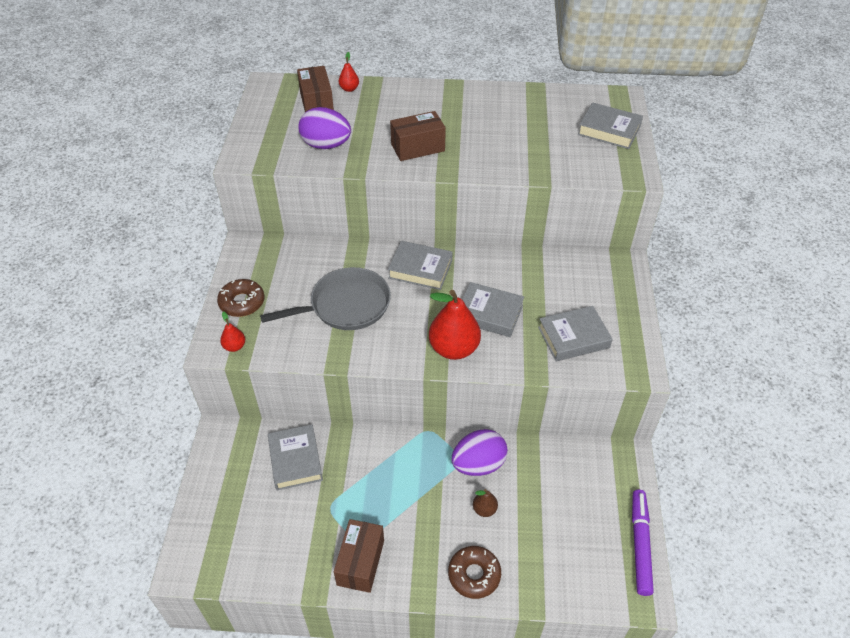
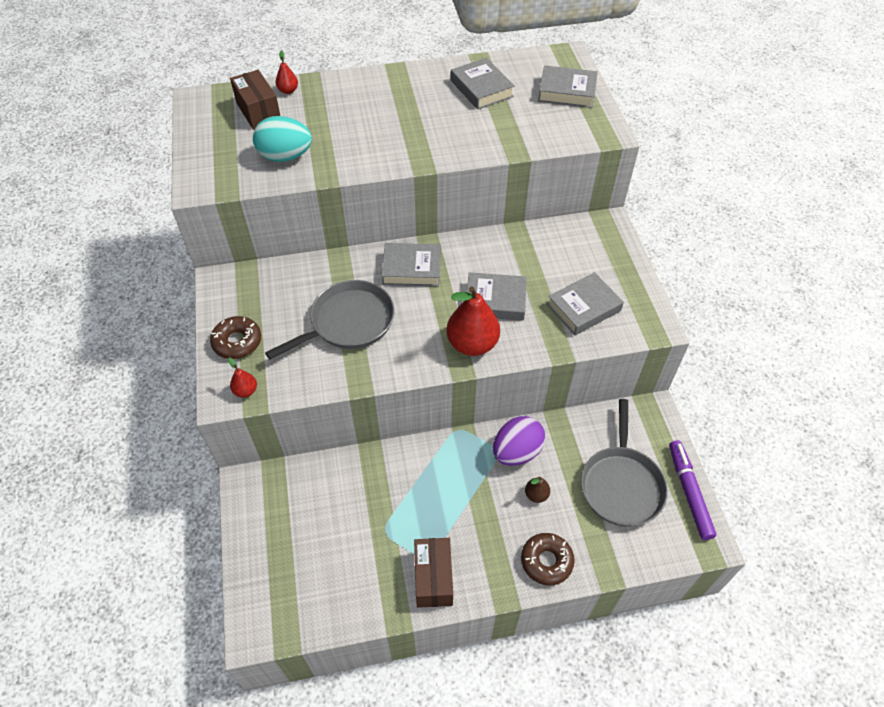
camera: 15 degrees left, 5 degrees up
grey book [268,424,323,491] -> grey book moved to [451,58,515,110]
purple egg [299,107,351,149] -> turquoise egg [253,116,312,162]
brown box [390,111,446,161] -> none
none -> grey pan [581,399,668,527]

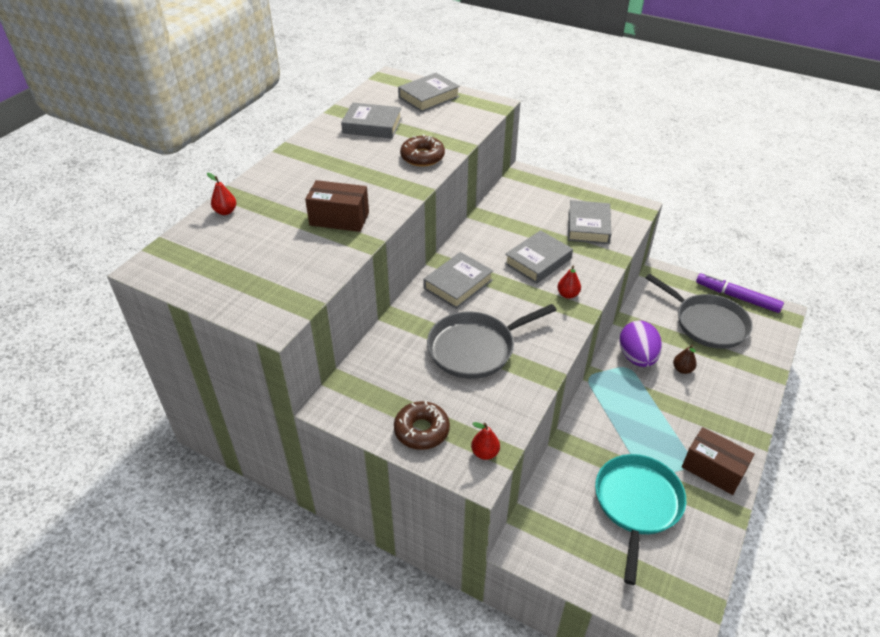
camera: 50 degrees left, 10 degrees down
brown box [230,70,280,130] -> brown box moved to [305,180,369,232]
turquoise egg [253,116,312,162] -> none
grey pan [265,280,395,359] -> grey pan turned 120 degrees counterclockwise [427,304,556,379]
red pear [446,286,500,356] -> red pear [557,266,581,299], size x0.47
brown donut [521,533,575,585] -> brown donut moved to [400,134,445,167]
none -> turquoise pan [595,454,686,585]

